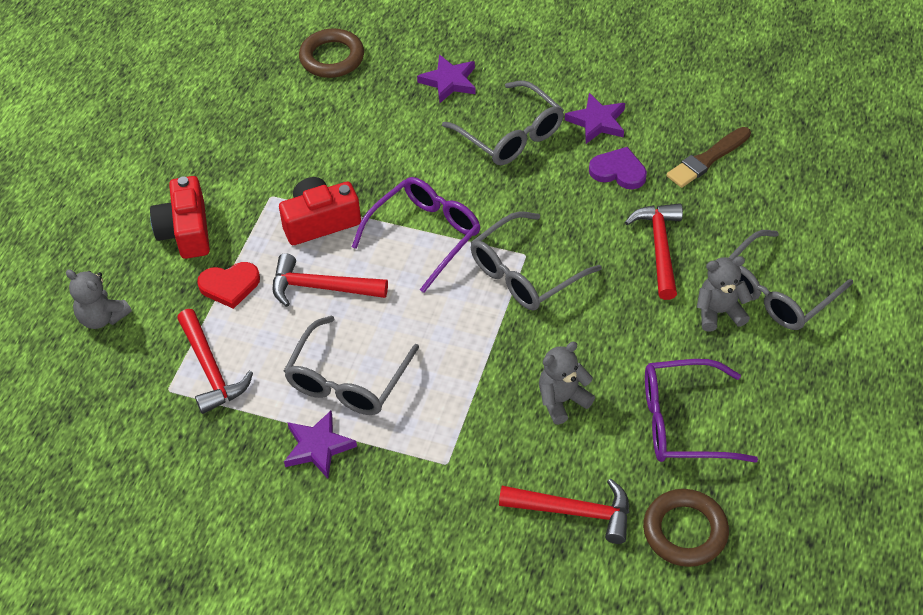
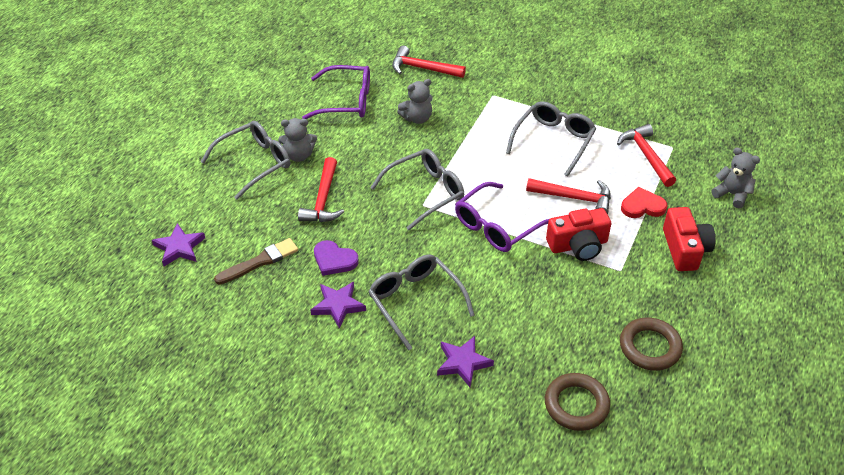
camera: 175 degrees left, 5 degrees down
purple star [284,411,357,478] -> purple star moved to [152,223,205,266]
brown ring [643,489,729,567] -> brown ring moved to [620,317,683,371]

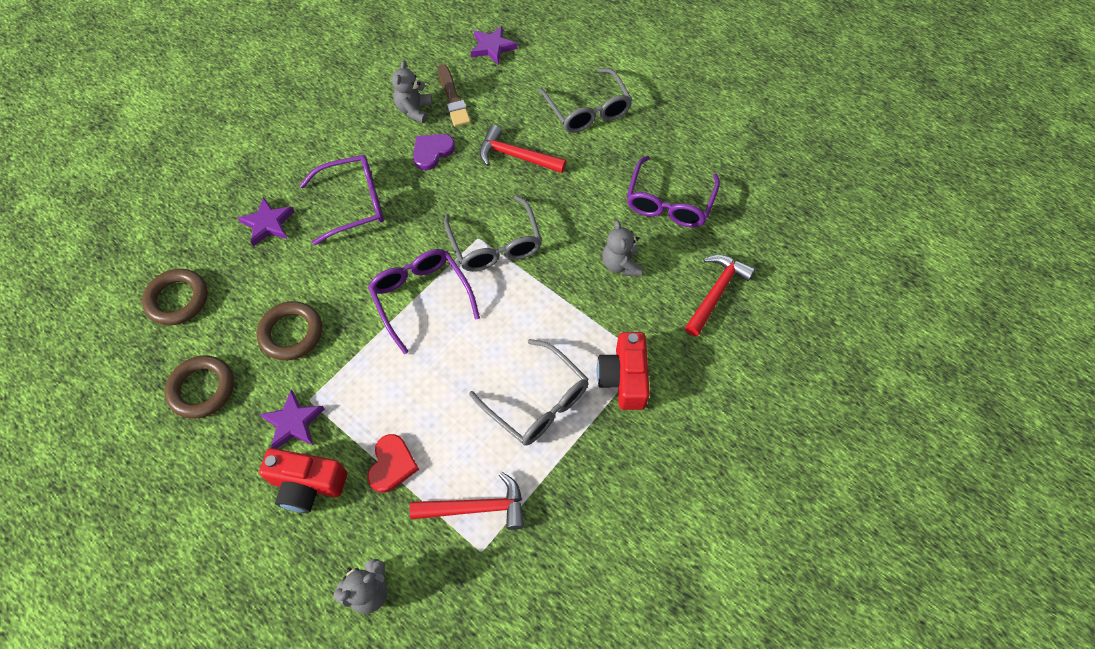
camera: 105 degrees right, 15 degrees up
grey teddy bear [278,118,317,162] -> grey teddy bear moved to [392,60,432,123]
purple star [310,282,366,329] -> purple star moved to [259,390,325,449]
grey glasses [368,254,475,351] -> purple glasses [299,155,384,245]
red hammer [526,178,611,214] -> none
red camera [546,208,611,261] -> red camera moved to [597,332,650,410]
none -> brown ring [257,301,322,360]

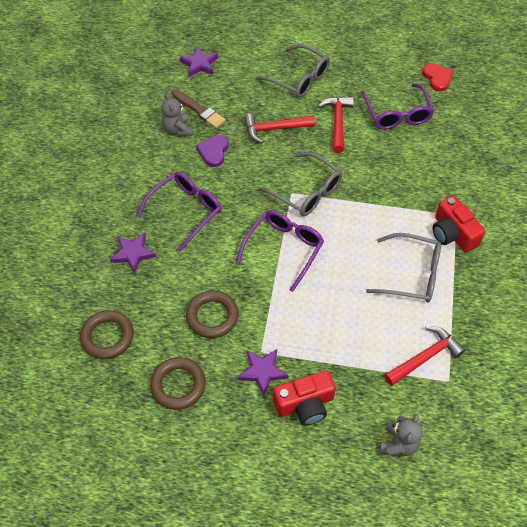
camera: 30 degrees left, 5 degrees down
red heart [367,434,419,493] -> red heart moved to [422,63,454,91]
purple glasses [368,249,480,354] -> purple glasses turned 90 degrees clockwise [236,210,324,292]
grey teddy bear [602,220,642,276] -> none
red hammer [685,255,755,337] -> red hammer moved to [318,97,354,153]

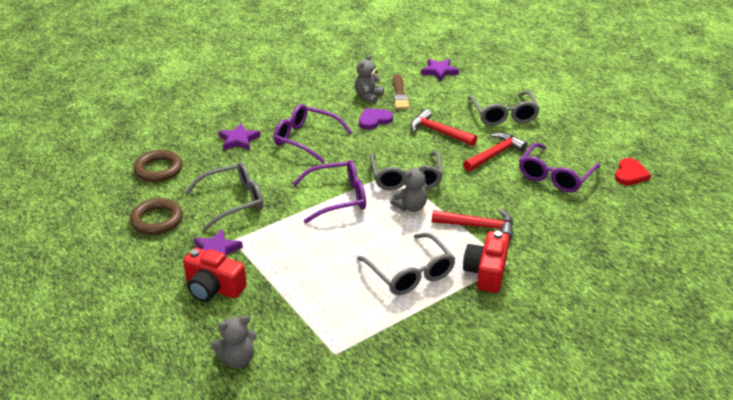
camera: 45 degrees right, 20 degrees down
purple glasses [136,172,221,252] -> purple glasses turned 150 degrees counterclockwise [274,104,352,163]
brown ring [186,290,239,338] -> grey glasses [184,162,263,230]
red hammer [384,326,465,386] -> red hammer moved to [432,209,513,241]
none -> grey teddy bear [390,165,427,212]

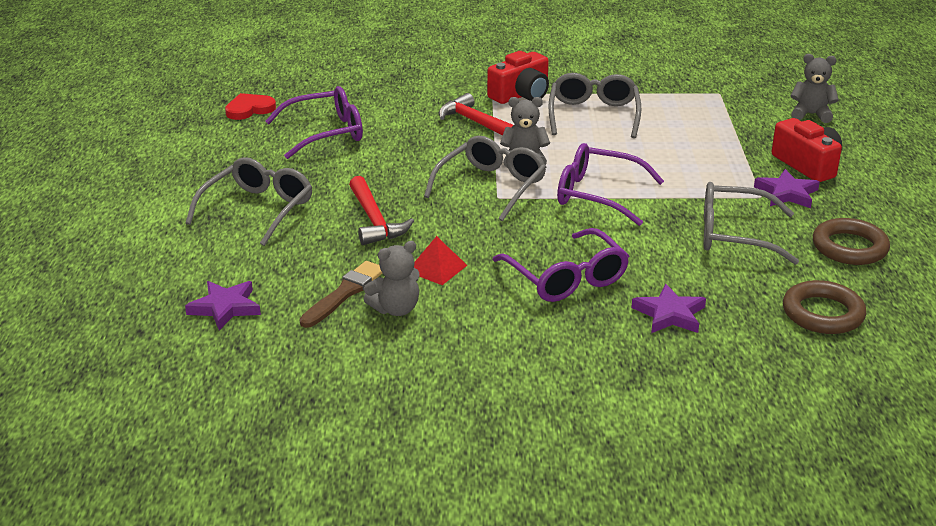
camera: 145 degrees left, 5 degrees down
purple heart [359,108,393,130] -> red pyramid [414,236,467,285]
red hammer [463,133,528,172] -> none

